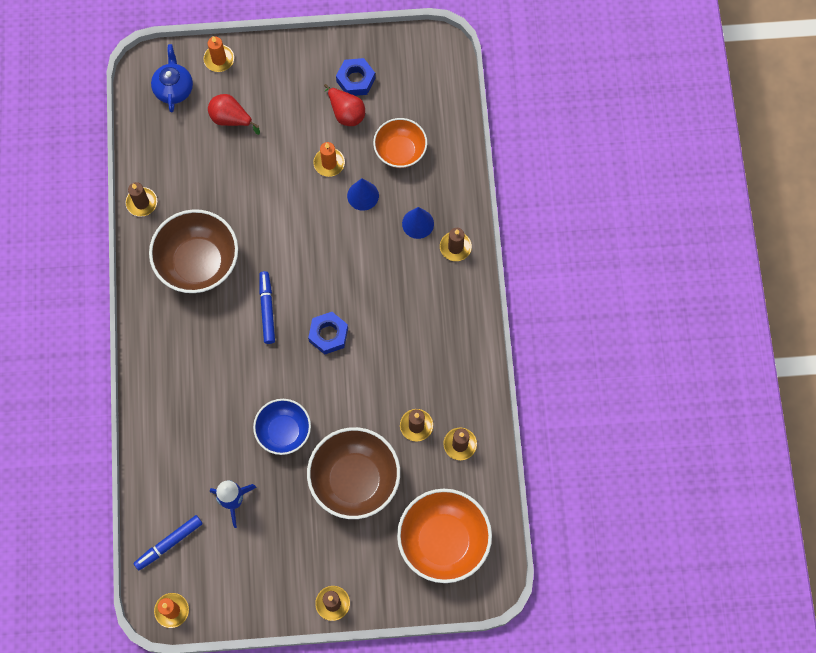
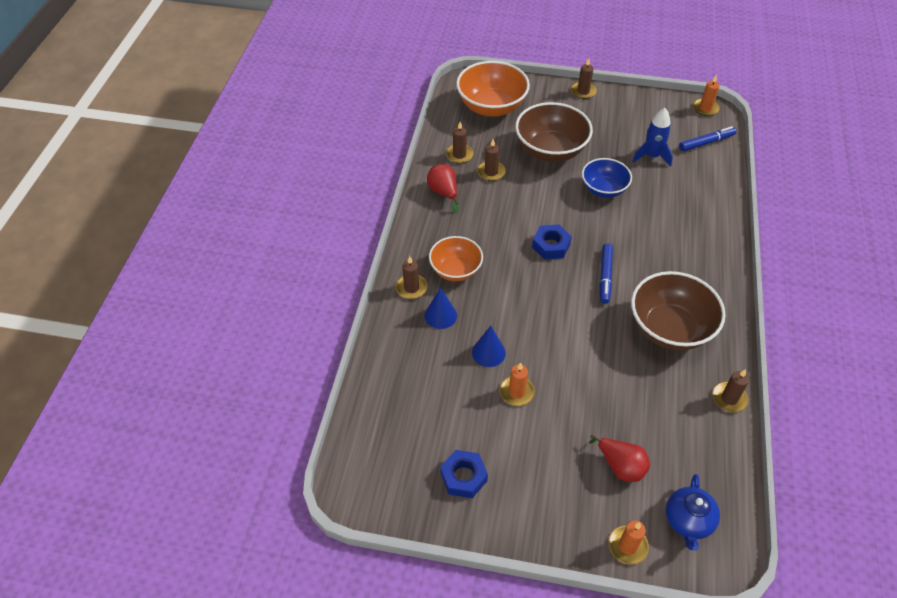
camera: 165 degrees left, 20 degrees down
red pear [324,84,365,126] -> red pear moved to [427,164,459,213]
orange bowl [373,118,427,168] -> orange bowl moved to [429,236,483,281]

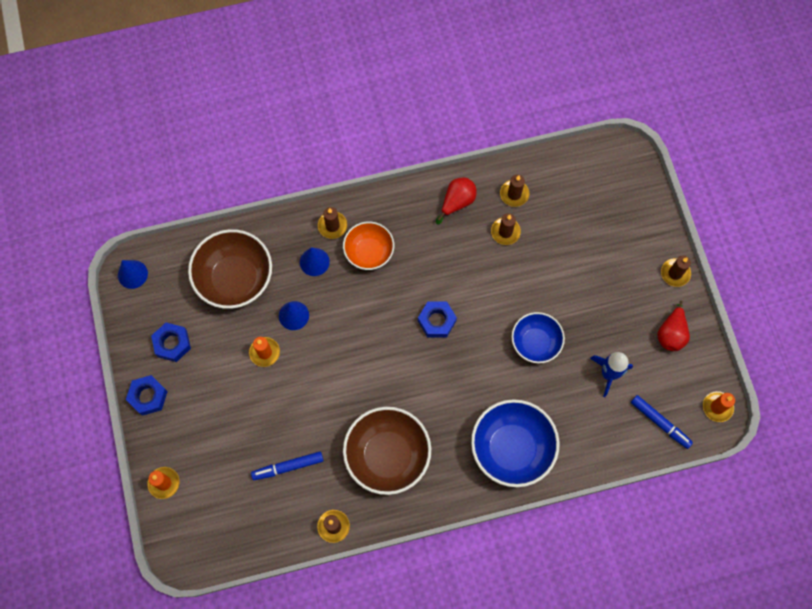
camera: 65 degrees right, 20 degrees up
orange bowl [456,61,530,117] -> none
brown bowl [515,102,593,162] -> brown bowl moved to [188,229,272,309]
red pear [589,435,650,482] -> red pear moved to [657,300,690,351]
blue marker [600,243,613,304] -> blue marker moved to [251,452,323,480]
blue teapot [666,474,720,551] -> none
none -> blue cone [118,260,148,289]
none -> blue nut [126,375,168,416]
none -> blue bowl [471,399,560,487]

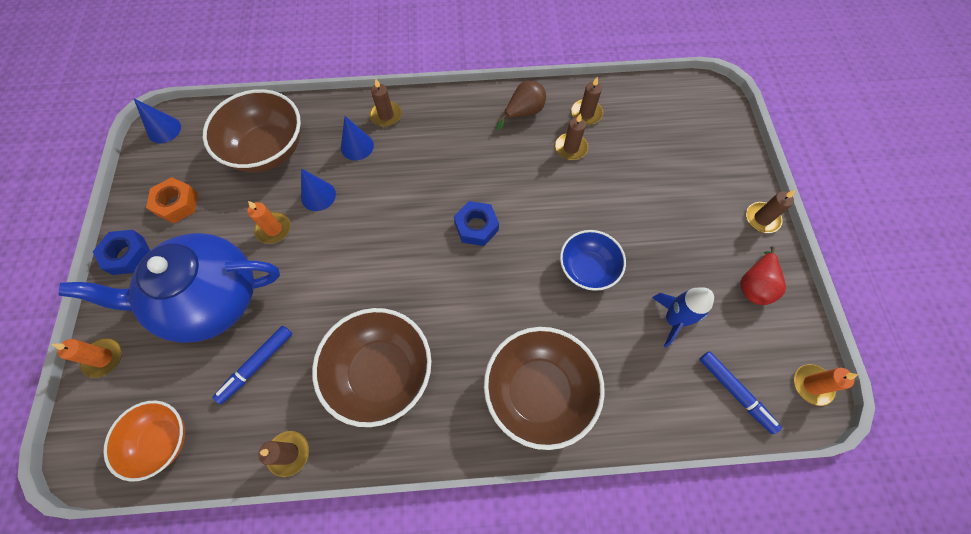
camera: 10 degrees right, 5 degrees down
blue nut [151,323,191,362] -> orange nut [146,177,198,223]
blue marker [251,452,323,480] -> blue marker turned 45 degrees counterclockwise [212,326,292,404]
orange bowl [343,222,394,270] -> orange bowl moved to [103,401,185,482]
red pear [436,177,476,225] -> brown pear [496,81,546,130]
blue bowl [471,399,560,487] -> brown bowl [484,327,605,450]
none -> blue teapot [59,233,280,343]

